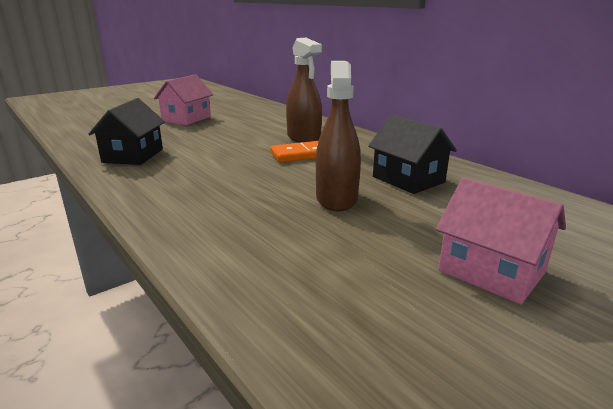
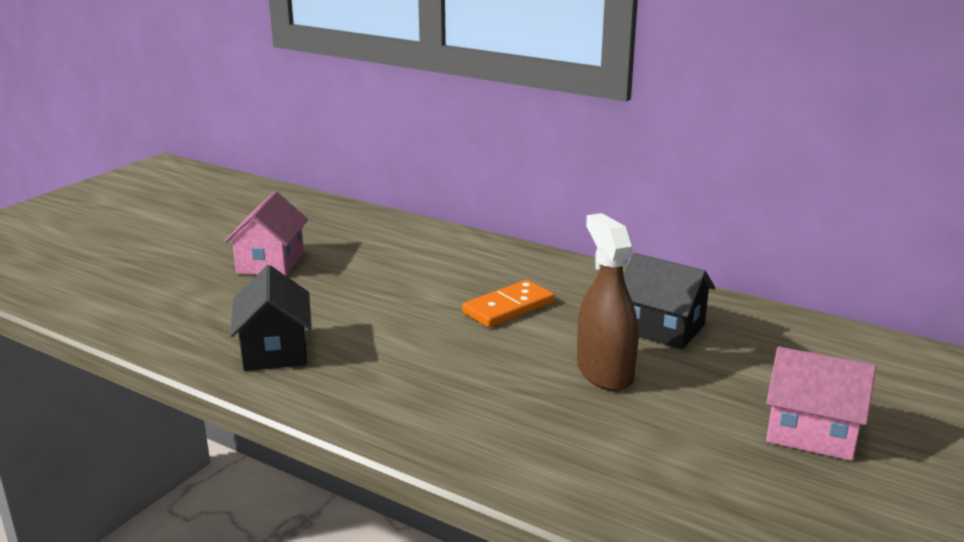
camera: 20 degrees left, 0 degrees up
brown spray bottle [286,38,322,143] -> none

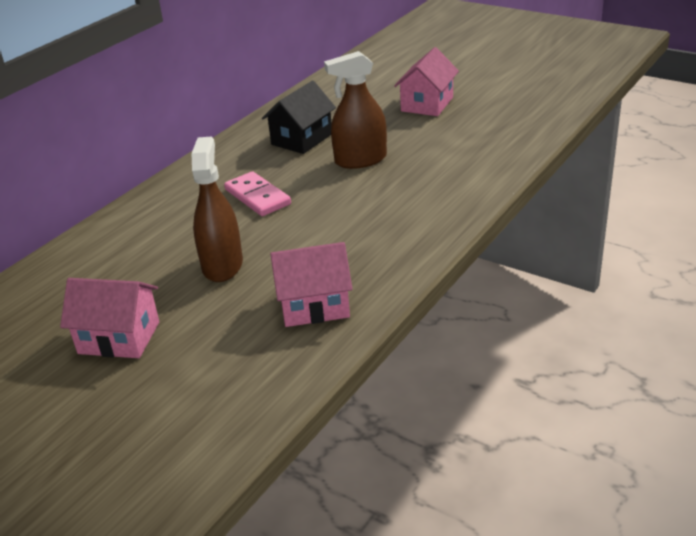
camera: 85 degrees left, 10 degrees up
black house [230,265,312,371] -> pink house [270,242,352,327]
orange domino [462,280,554,328] -> pink domino [224,171,291,216]
none -> brown spray bottle [191,137,243,282]

